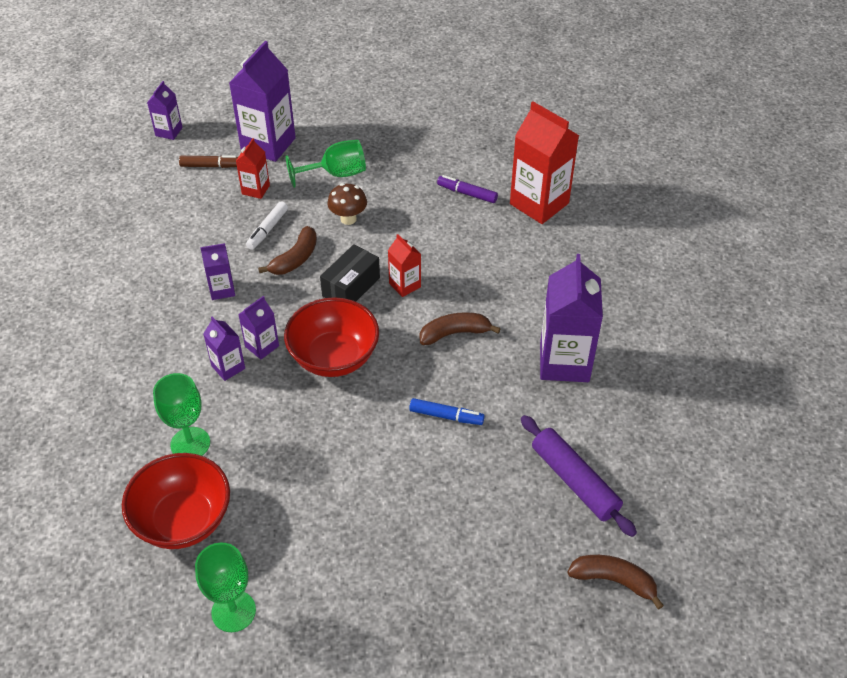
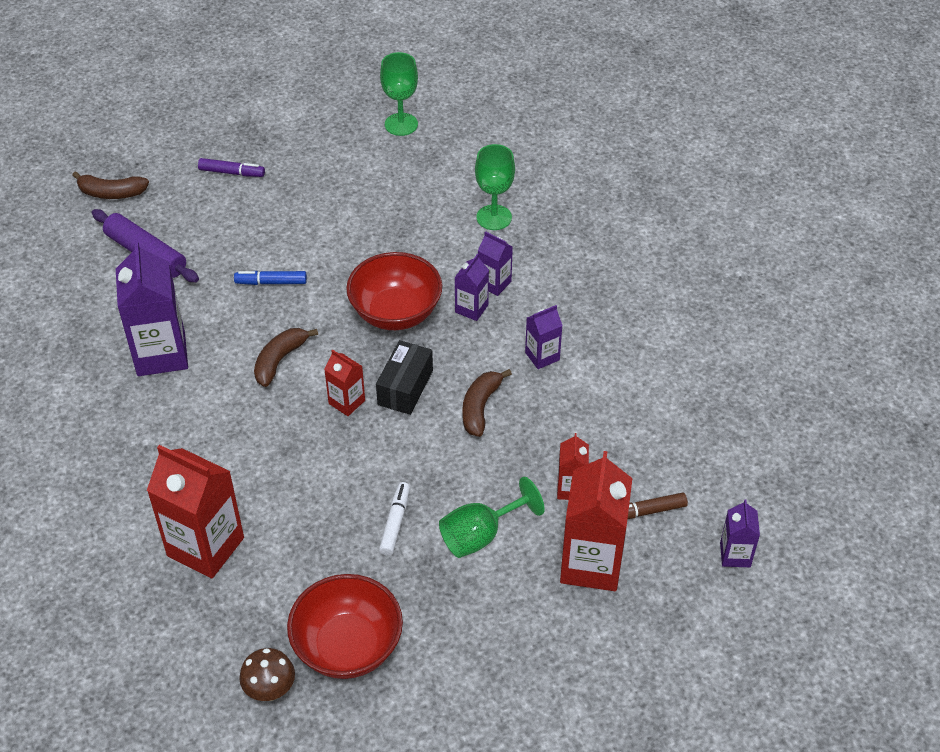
camera: 165 degrees right, 0 degrees up
red bowl [122,453,230,549] -> red bowl moved to [287,574,403,679]
purple carton [229,41,296,162] -> red carton [560,451,633,591]
white marker [246,201,288,250] -> white marker moved to [379,482,410,556]
brown mushroom [327,183,367,225] -> brown mushroom moved to [239,648,295,701]
brown banana [420,312,501,345] -> brown banana turned 150 degrees clockwise [254,328,318,387]
purple marker [437,175,498,203] -> purple marker moved to [198,158,265,177]

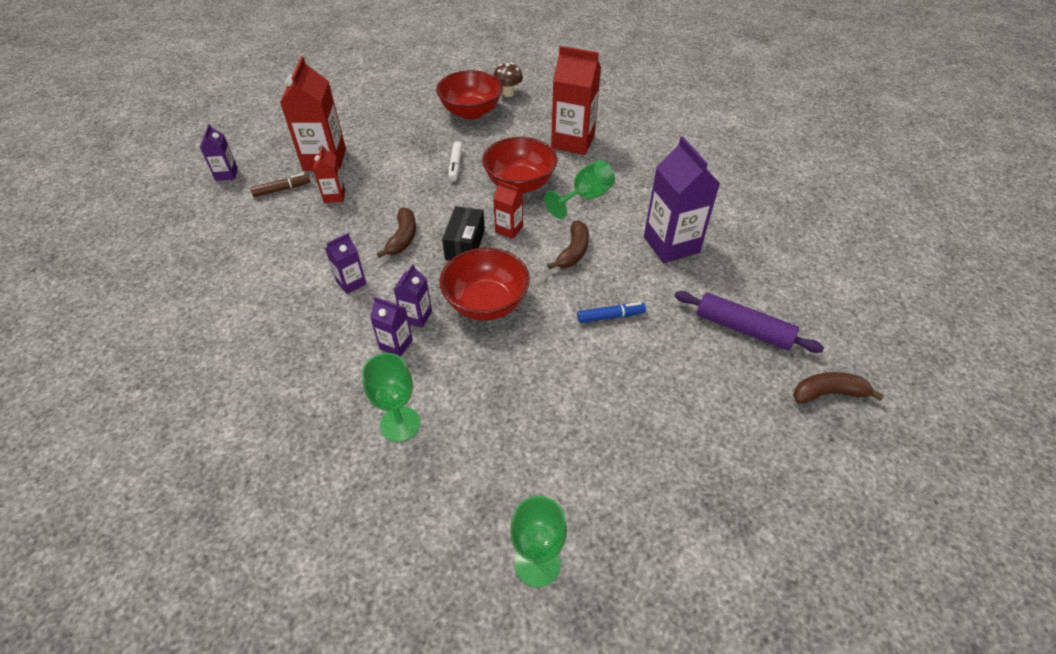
camera: 170 degrees right, 0 degrees up
purple marker [198,158,265,177] -> none
green goblet [439,477,545,558] -> green goblet moved to [544,160,615,219]
none -> red bowl [482,137,558,193]

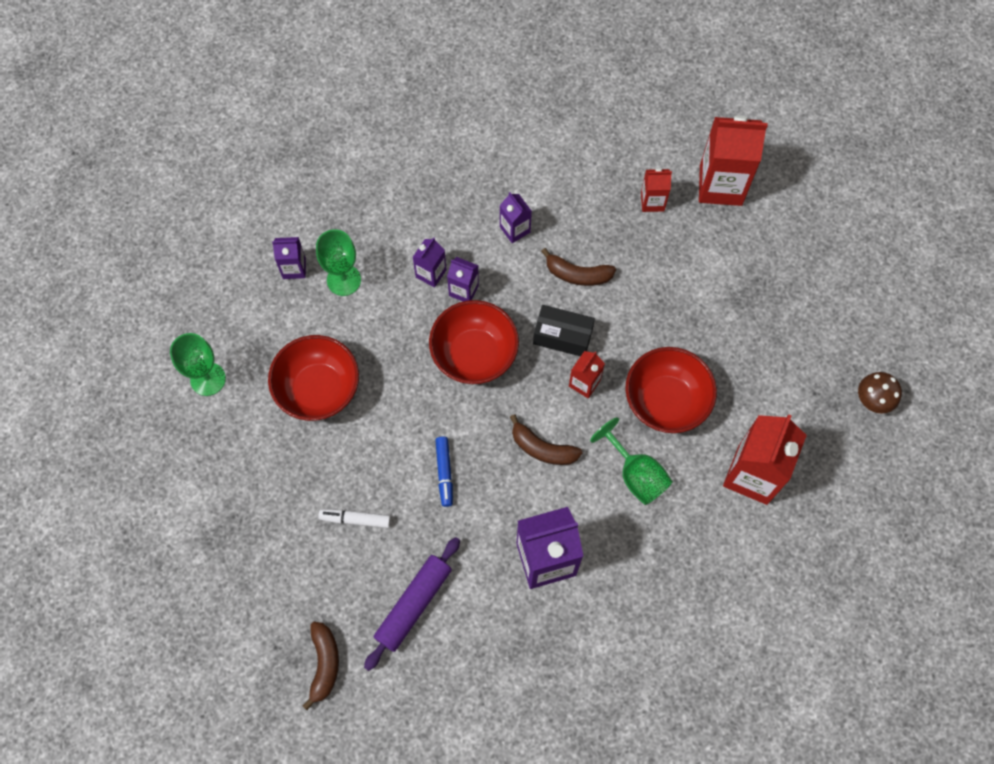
camera: 95 degrees right, 20 degrees up
purple carton [200,124,238,181] -> purple carton moved to [272,237,306,279]
brown marker [250,173,311,197] -> none
red bowl [436,70,503,120] -> red bowl moved to [268,335,359,421]
white marker [448,142,462,181] -> white marker moved to [318,509,391,528]

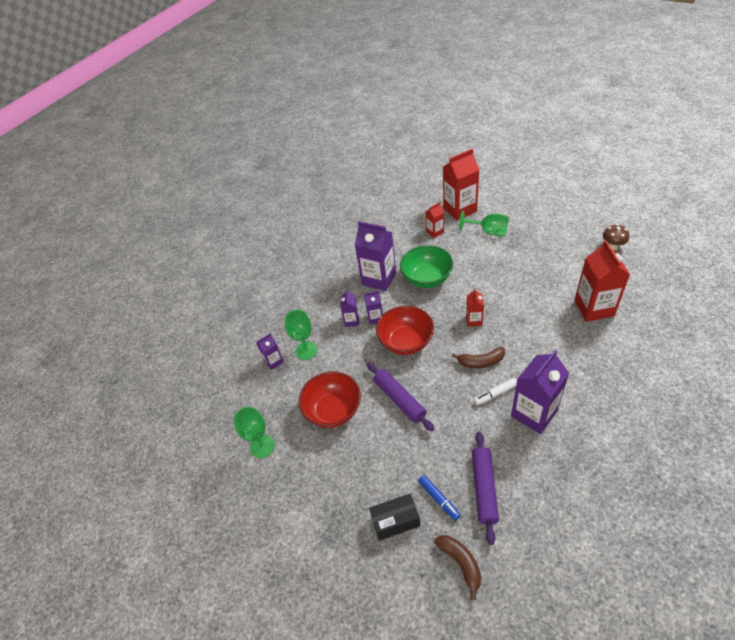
camera: 25 degrees left, 20 degrees down
white marker [318,509,391,528] -> white marker moved to [474,378,517,405]
blue marker [435,437,453,507] -> blue marker moved to [418,475,461,521]
purple carton [500,192,532,243] -> purple carton [355,221,396,291], size x1.96
black box [533,305,595,356] -> black box moved to [369,493,420,541]
brown banana [541,248,616,286] -> green bowl [400,245,453,288]
green goblet [590,417,673,505] -> green goblet moved to [459,211,509,236]
red bowl [625,347,717,433] -> none
none -> purple rolling pin [367,363,435,431]

